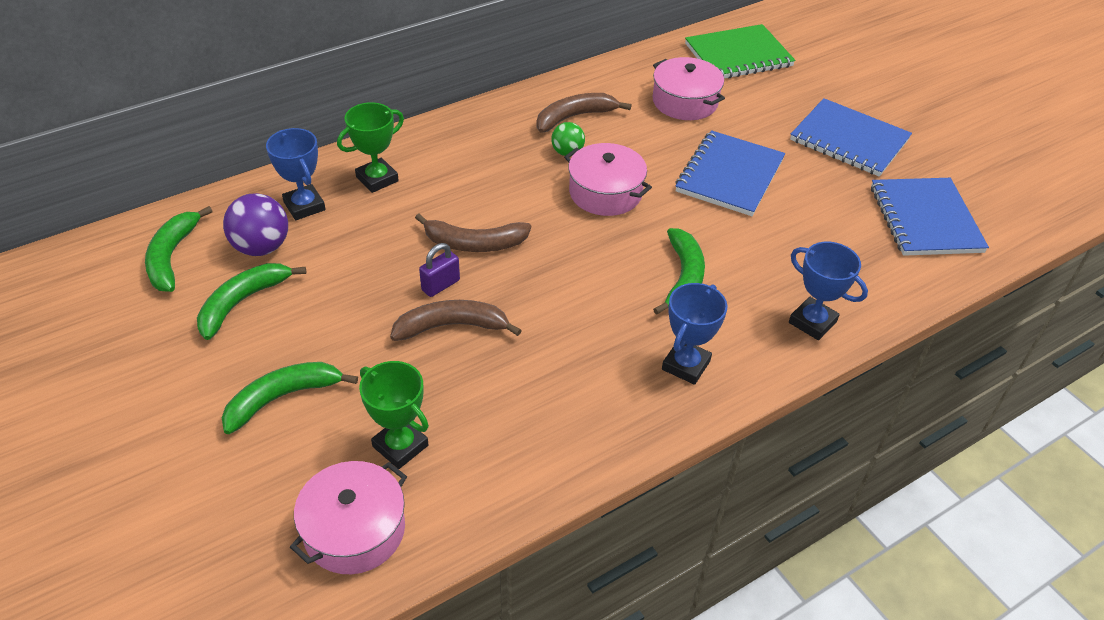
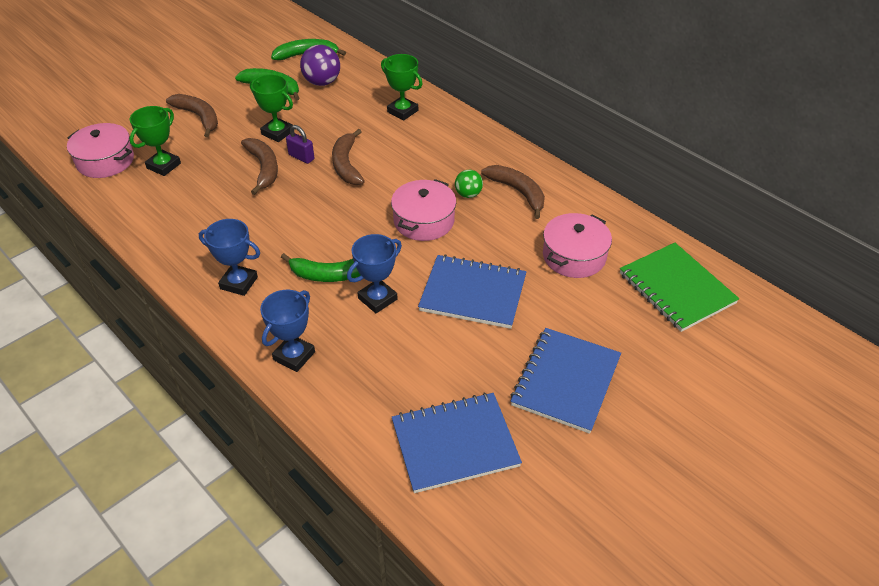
camera: 80 degrees right, 0 degrees up
green banana [222,362,358,434] -> brown banana [166,94,218,137]
blue trophy [266,128,326,220] -> blue trophy moved to [347,234,402,314]
none -> green trophy [250,74,293,142]

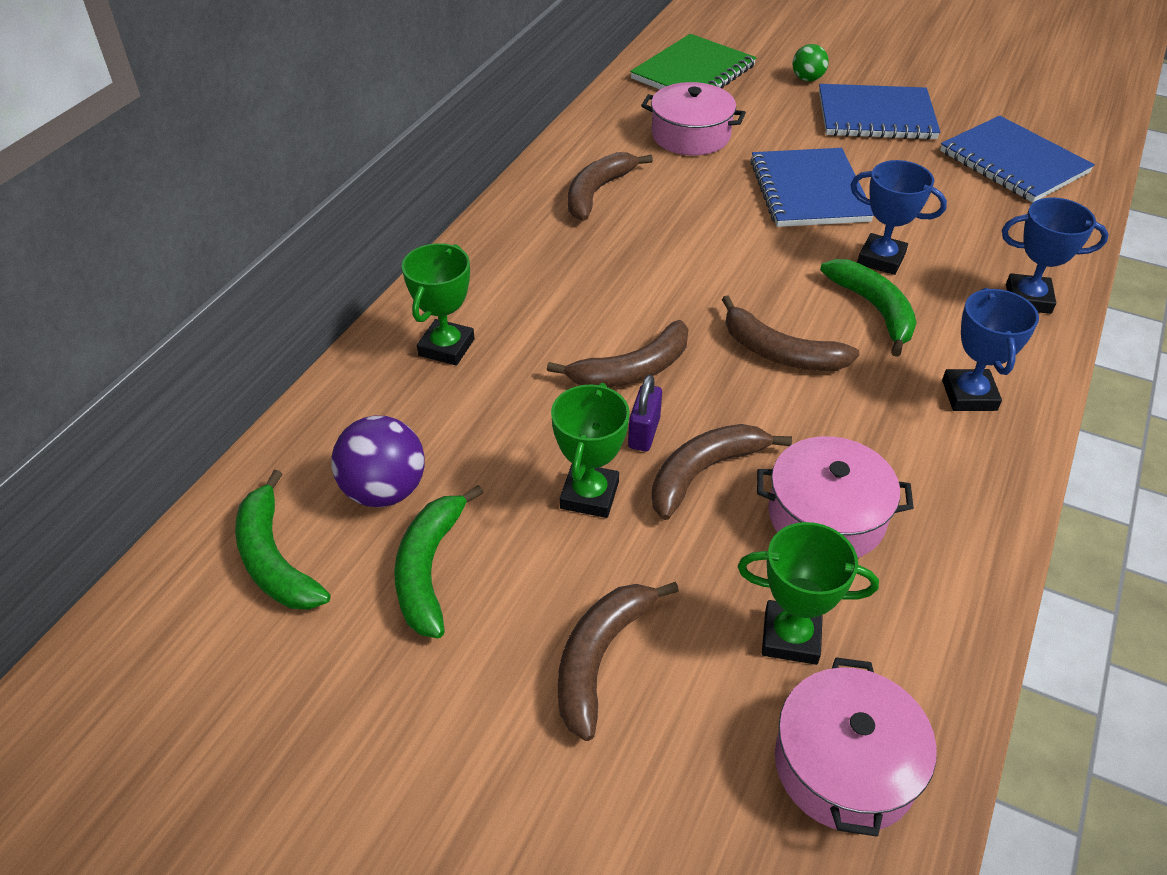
camera: 110 degrees left, 0 degrees up
pink pot [391,179,456,241] -> pink pot moved to [757,436,914,558]
green ball [455,170,483,198] -> green ball moved to [793,44,829,82]
none -> brown banana [722,296,860,371]

